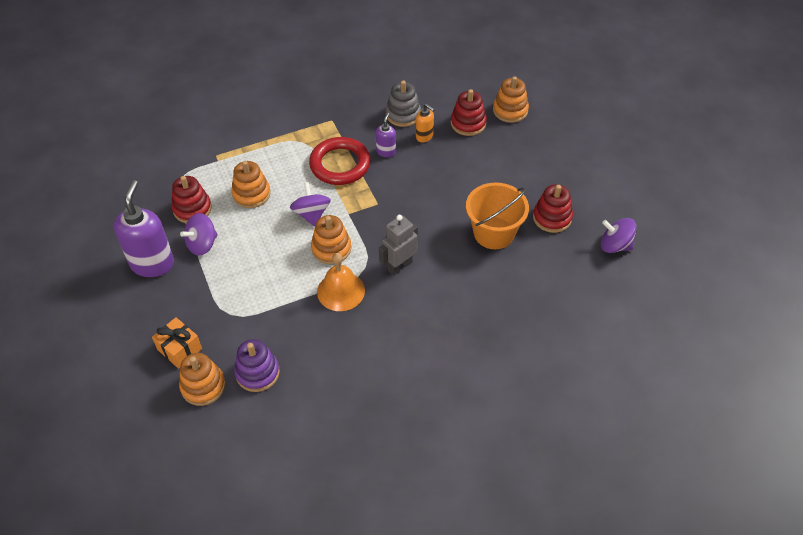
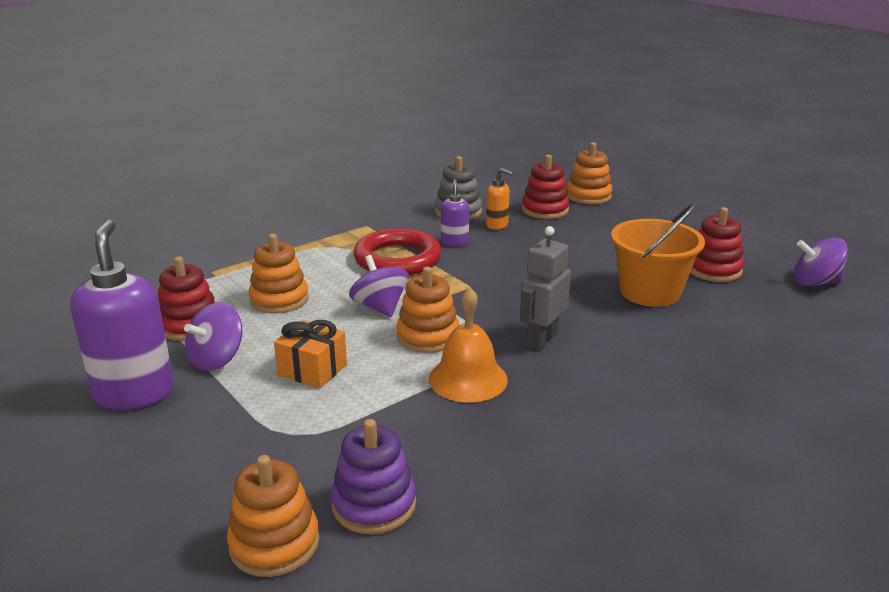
camera: 15 degrees left, 25 degrees down
orange gift [152,317,202,369] -> orange gift moved to [274,320,347,389]

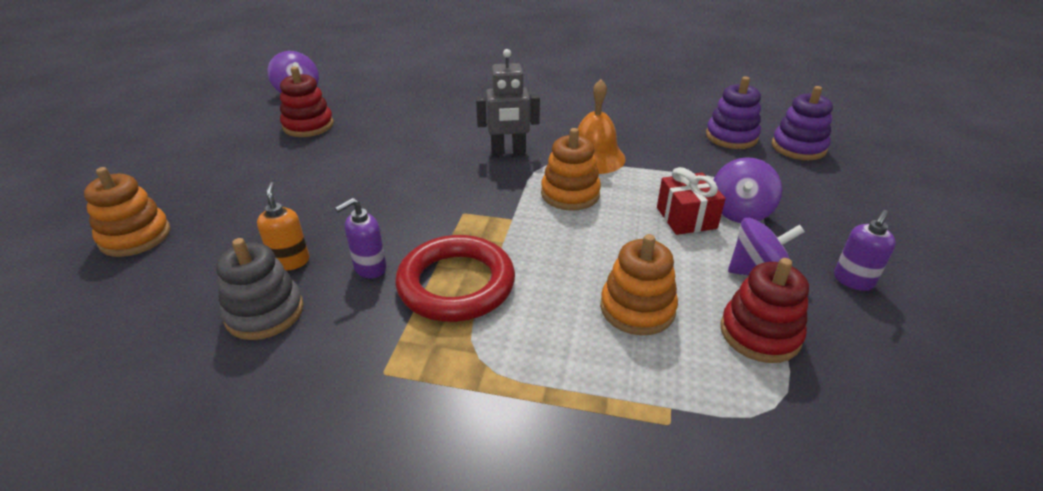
camera: 130 degrees left, 10 degrees up
purple soap dispenser [70,220,174,410] -> purple soap dispenser [834,210,896,291], size x0.49
orange stacking toy [227,455,320,577] -> purple stacking toy [772,86,833,160]
orange gift [274,320,347,389] -> red gift [657,167,725,235]
purple spinning top [349,255,409,317] -> purple spinning top moved to [713,157,782,223]
red stacking toy [522,155,569,219] -> none
orange bucket [611,203,705,307] -> none

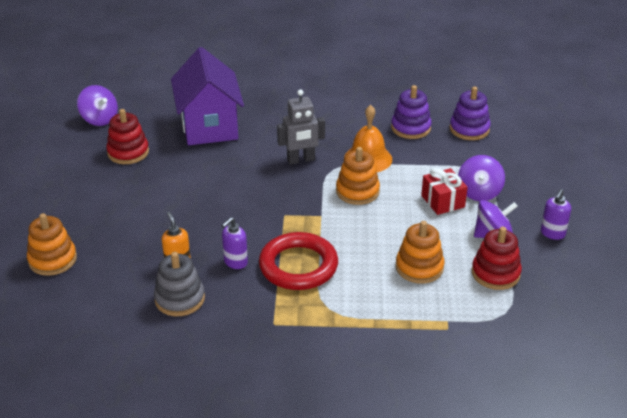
camera: 10 degrees left, 0 degrees up
purple stacking toy [772,86,833,160] -> purple stacking toy moved to [391,85,432,139]
none -> purple house [171,47,244,145]

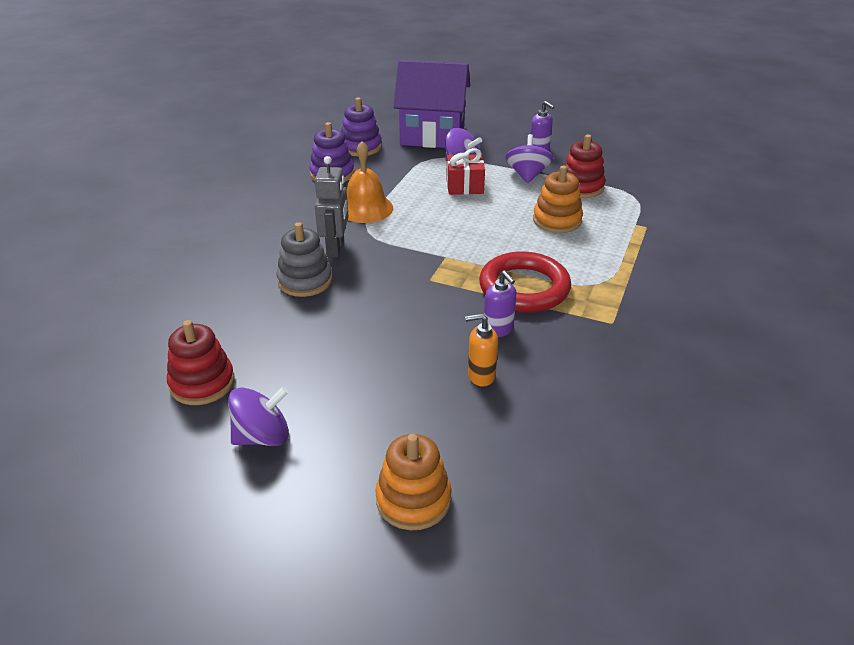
camera: 70 degrees left, 0 degrees up
purple spinning top [77,85,118,126] -> purple spinning top moved to [228,387,289,446]
grey stacking toy [154,252,205,316] -> grey stacking toy moved to [277,222,332,297]
purple house [171,47,244,145] -> purple house moved to [393,60,470,148]
orange stacking toy [336,147,380,205] -> none

